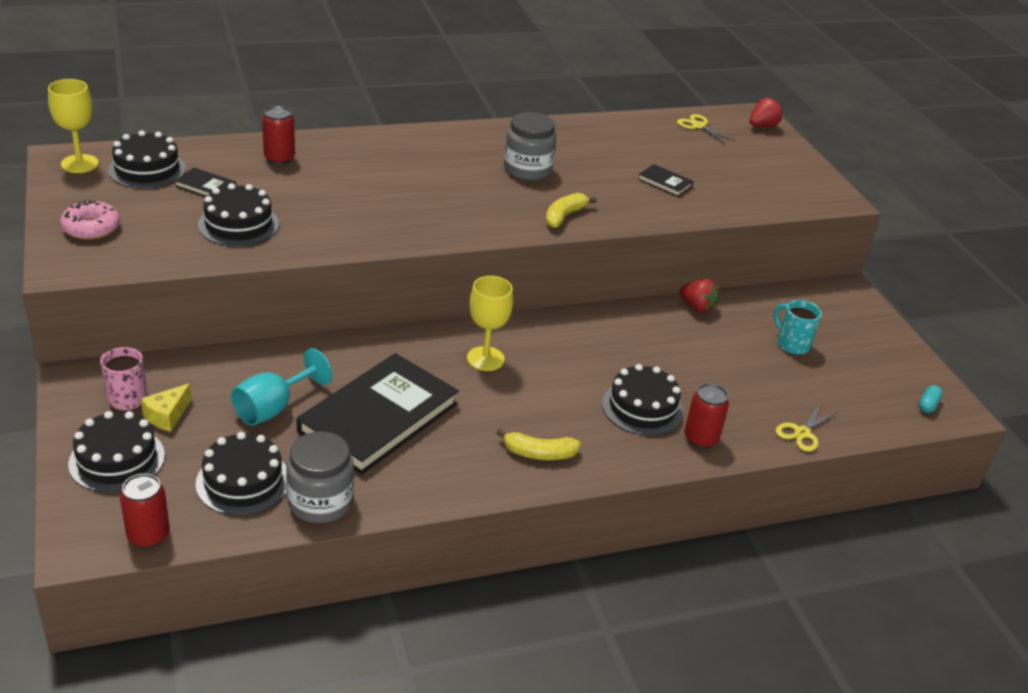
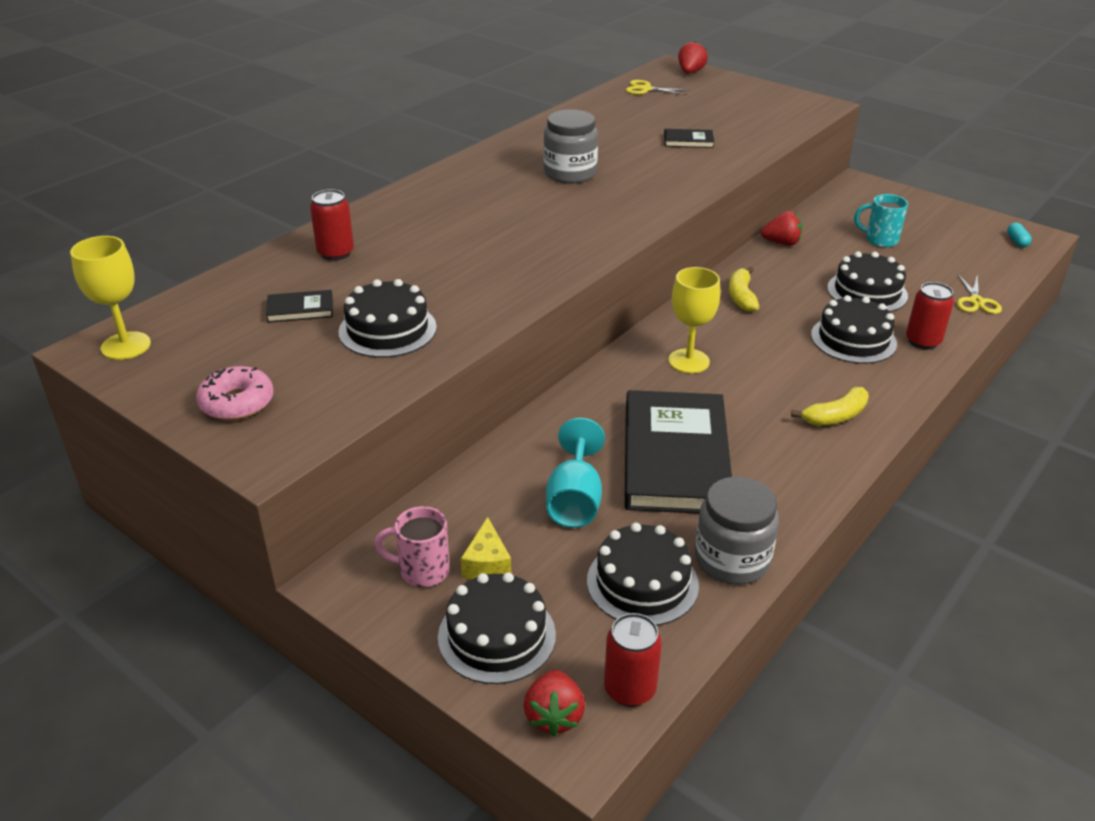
camera: 30 degrees left, 0 degrees up
black cake [108,130,186,189] -> black cake moved to [827,251,908,312]
yellow banana [545,193,597,228] -> yellow banana moved to [729,267,760,312]
none -> red strawberry [524,670,585,736]

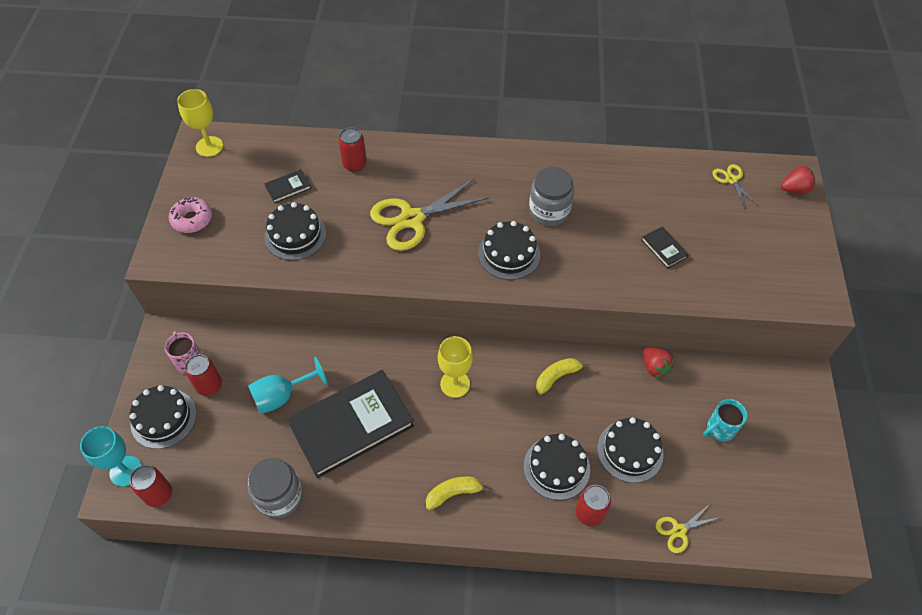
camera: 55 degrees right, 20 degrees up
black book [266,290,333,323] -> black book turned 75 degrees counterclockwise [264,169,311,203]
yellow cheese [461,517,511,580] -> red can [185,354,222,396]
red strawberry [524,670,585,736] -> turquoise goblet [80,426,142,487]
black cake [587,523,699,626] -> black cake moved to [478,221,540,280]
yellow banana [791,387,869,426] -> yellow banana turned 135 degrees clockwise [426,476,490,510]
turquoise mug [854,194,908,247] -> turquoise mug turned 105 degrees counterclockwise [703,399,747,441]
turquoise capsule [1007,223,1032,248] -> none
none -> yellow scissors [370,178,489,251]

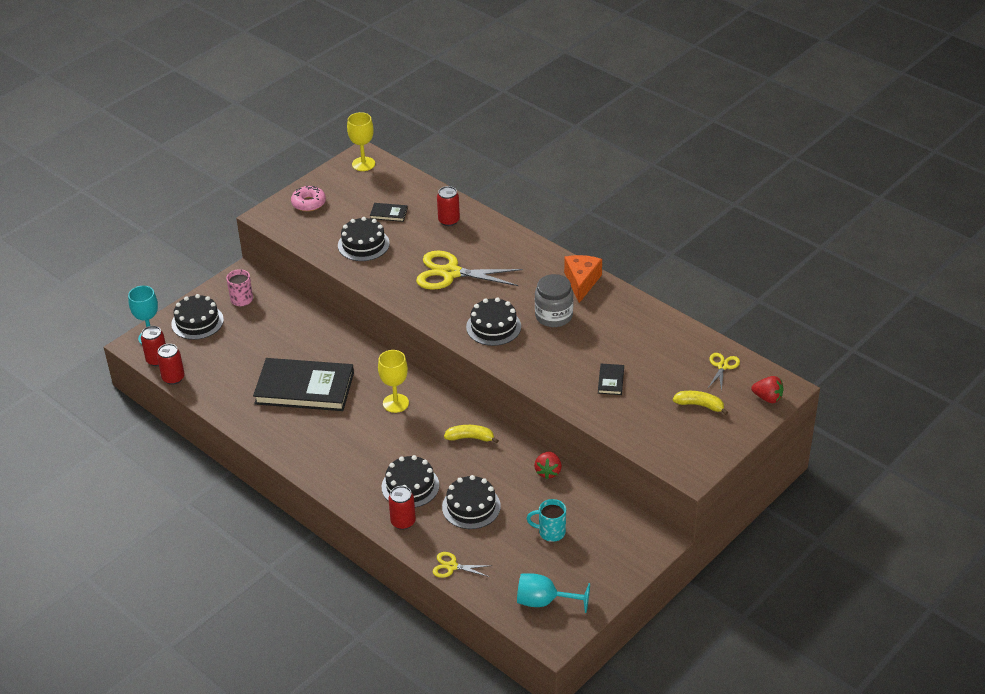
camera: 40 degrees right, 15 degrees down
red can [185,354,222,396] -> red can moved to [157,344,185,385]
grey jar [247,458,303,518] -> none
turquoise goblet [248,357,328,414] -> turquoise goblet moved to [517,573,590,613]
yellow banana [426,476,490,510] -> yellow banana moved to [673,391,728,415]
none -> orange cheese [564,255,602,303]

